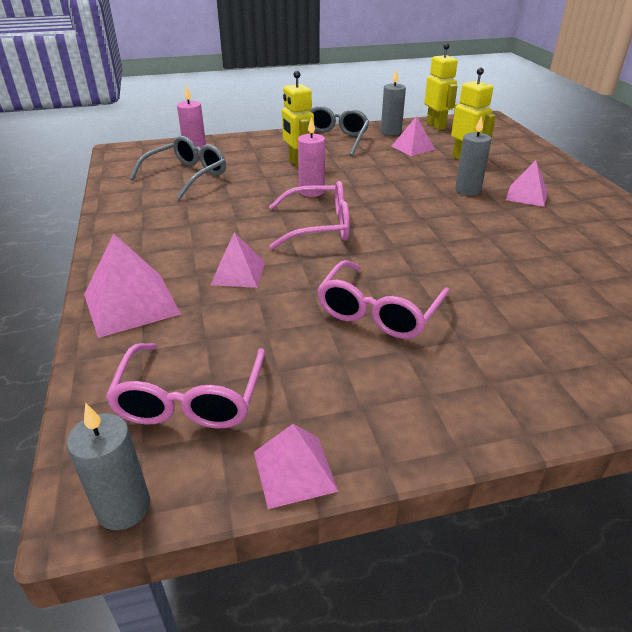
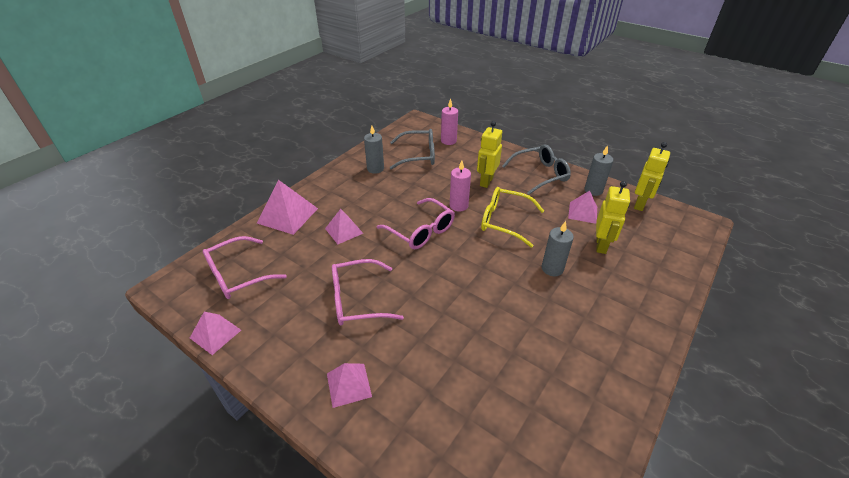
camera: 50 degrees right, 5 degrees up
grey candle [66,403,150,530] -> grey candle moved to [364,126,384,174]
pink pyramid [506,160,548,207] -> pink pyramid moved to [327,363,372,408]
none -> yellow glasses [481,187,544,248]

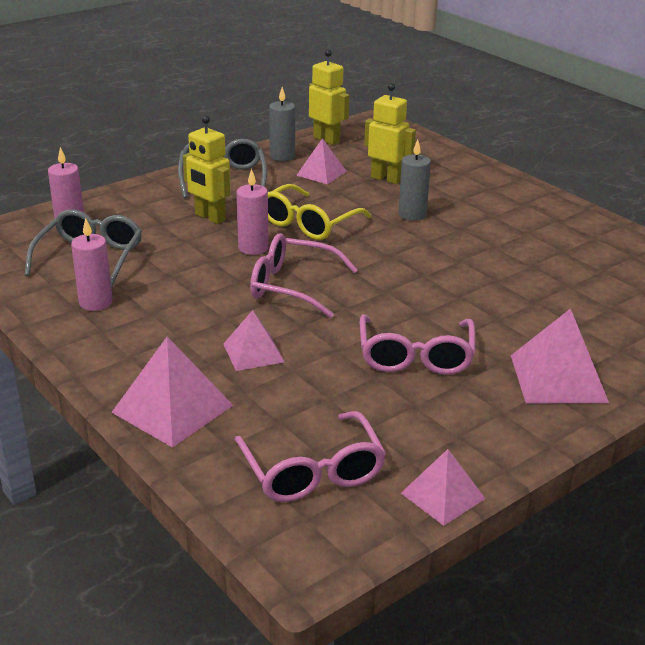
camera: 75 degrees left, 10 degrees down
pink pyramid [327,363,372,408] -> pink pyramid [511,308,609,403], size x1.58
grey candle [364,126,384,174] -> pink candle [71,218,113,311]
pink glasses [377,198,455,249] -> pink glasses turned 135 degrees counterclockwise [250,233,358,318]

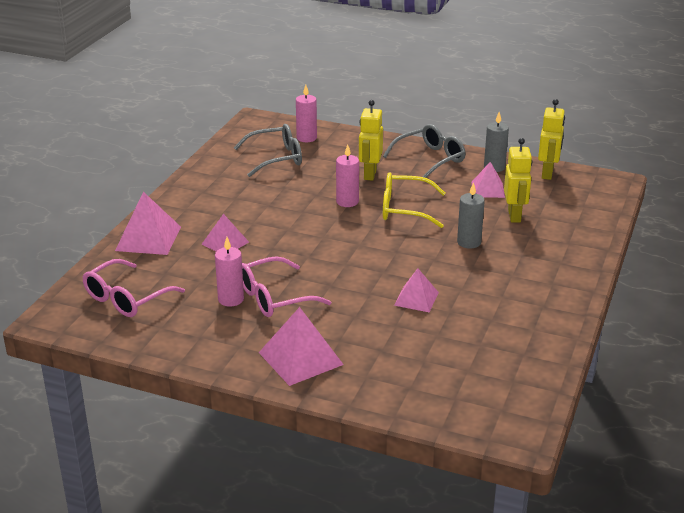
camera: 60 degrees right, 0 degrees up
pink candle [71,218,113,311] -> pink candle moved to [215,237,244,307]
pink glasses [250,233,358,318] -> none
pink pyramid [401,449,485,526] -> pink pyramid moved to [394,268,439,312]

